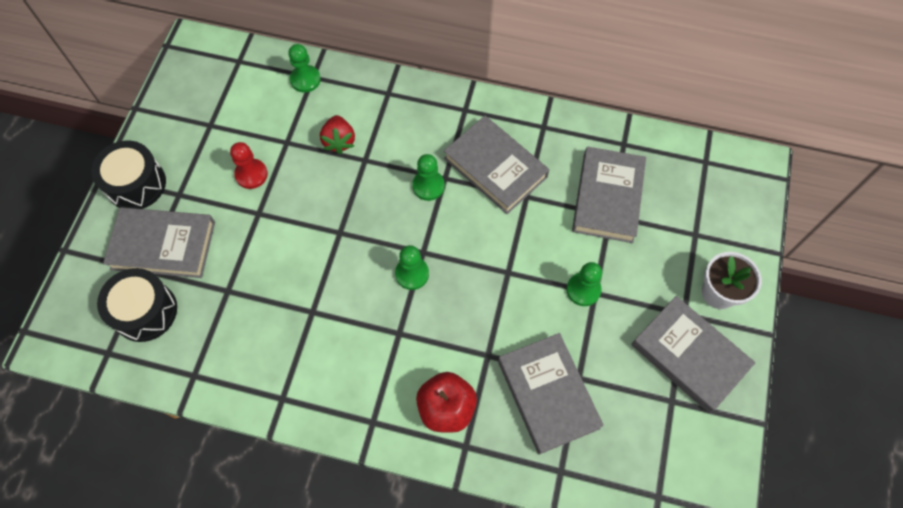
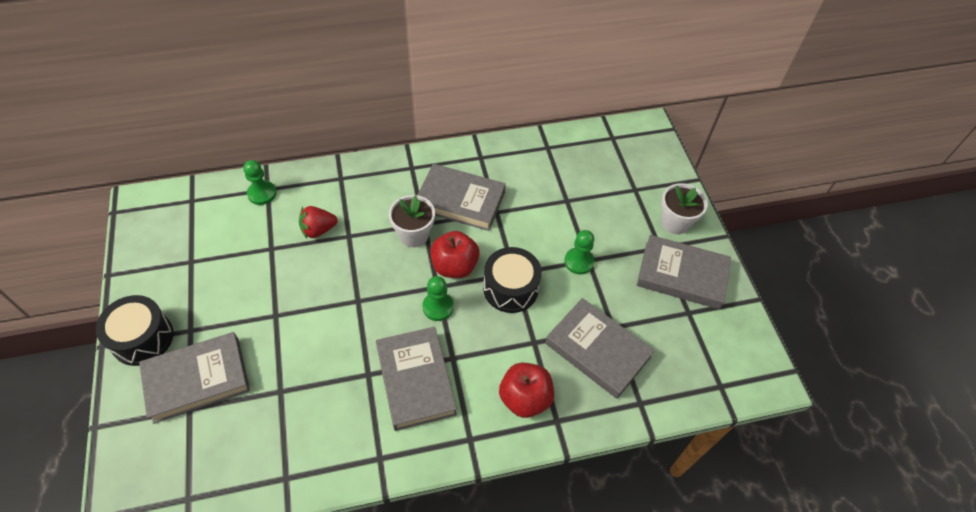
camera: 30 degrees left, 10 degrees down
black drum [97,268,177,342] -> black drum moved to [483,247,542,313]
red pawn [230,142,268,189] -> none
red strawberry [320,115,355,154] -> red strawberry turned 105 degrees clockwise [299,206,338,239]
green pawn [412,154,445,201] -> white flower pot [389,195,435,247]
grey book [572,147,646,243] -> grey book moved to [376,327,457,431]
none -> red apple [430,231,480,278]

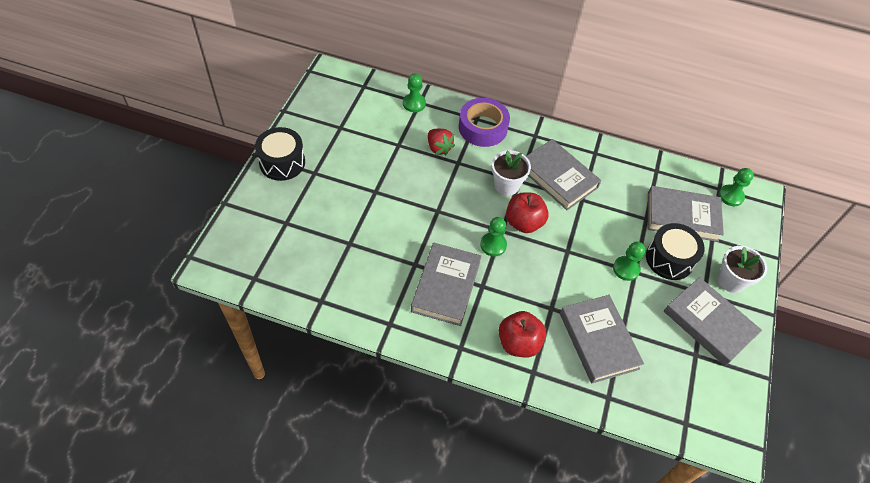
camera: 30 degrees right, 0 degrees up
grey book [139,332,250,424] -> grey book moved to [648,186,724,242]
red strawberry [299,206,338,239] -> red strawberry turned 135 degrees counterclockwise [428,129,455,155]
black drum [483,247,542,313] -> black drum moved to [646,223,705,280]
none -> purple tape [459,98,510,147]
none -> green pawn [719,168,754,206]

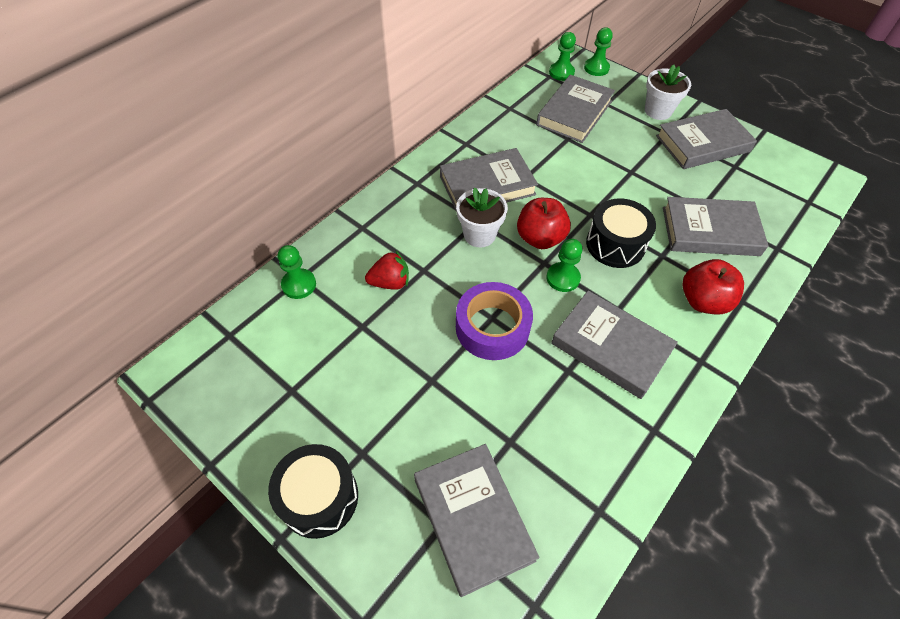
camera: 65 degrees left, 0 degrees up
purple tape [459,98,510,147] -> purple tape moved to [456,282,533,360]
green pawn [613,242,645,281] -> green pawn moved to [584,27,613,76]
black drum [646,223,705,280] -> black drum moved to [586,199,656,268]
none -> grey book [414,444,540,597]

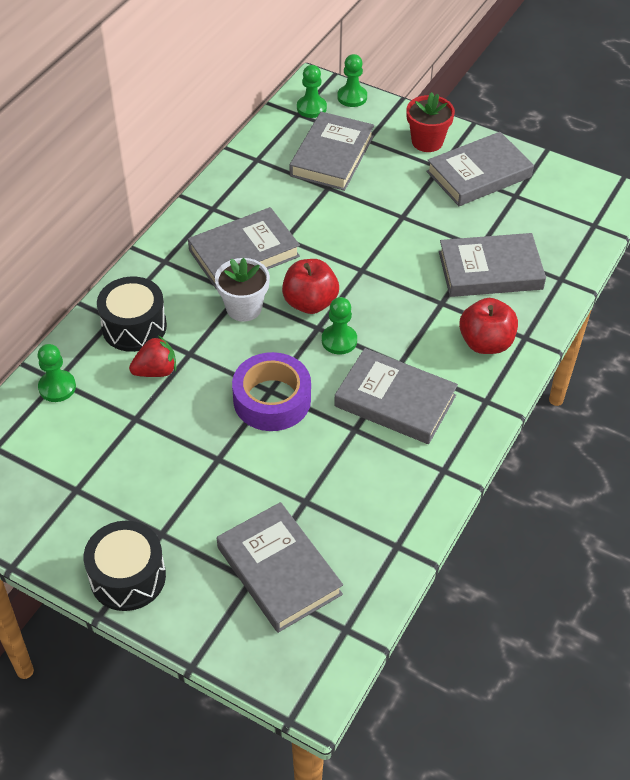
camera: 10 degrees left, 5 degrees down
black drum [586,199,656,268] -> black drum moved to [97,277,167,352]
white flower pot [645,65,691,120] -> red flower pot [406,92,455,152]

